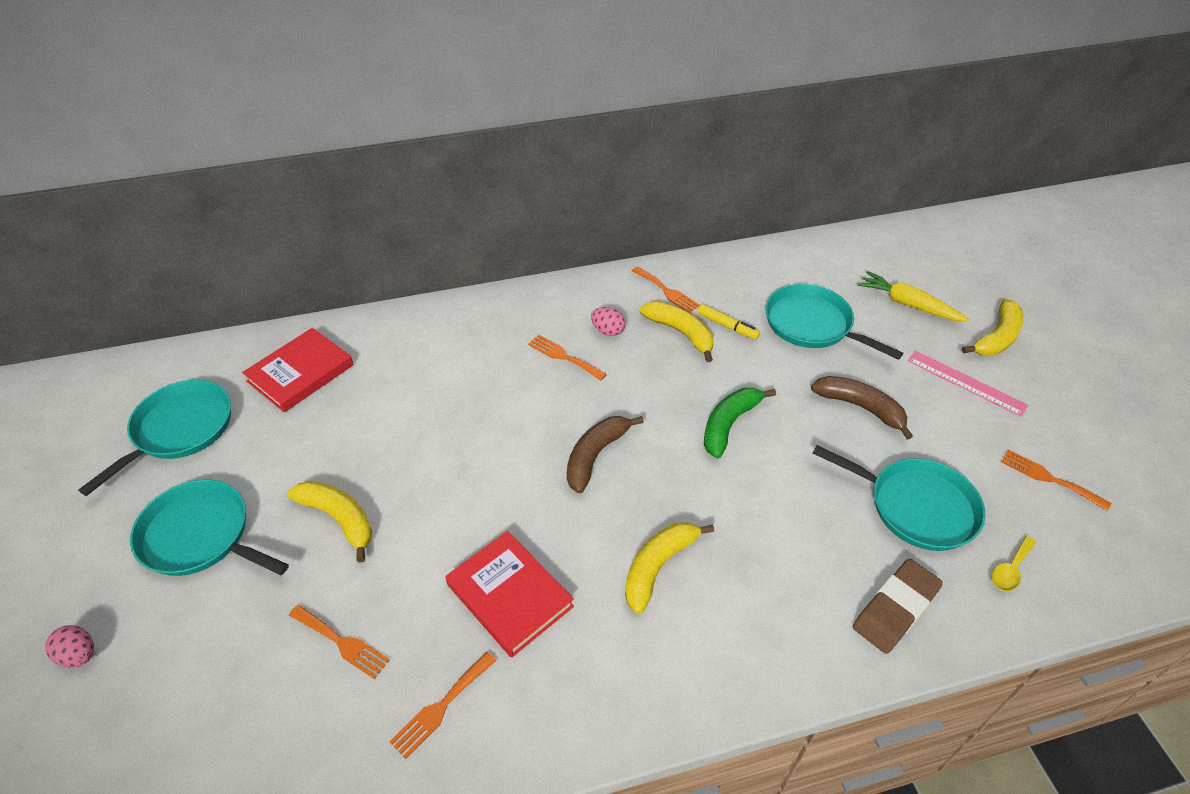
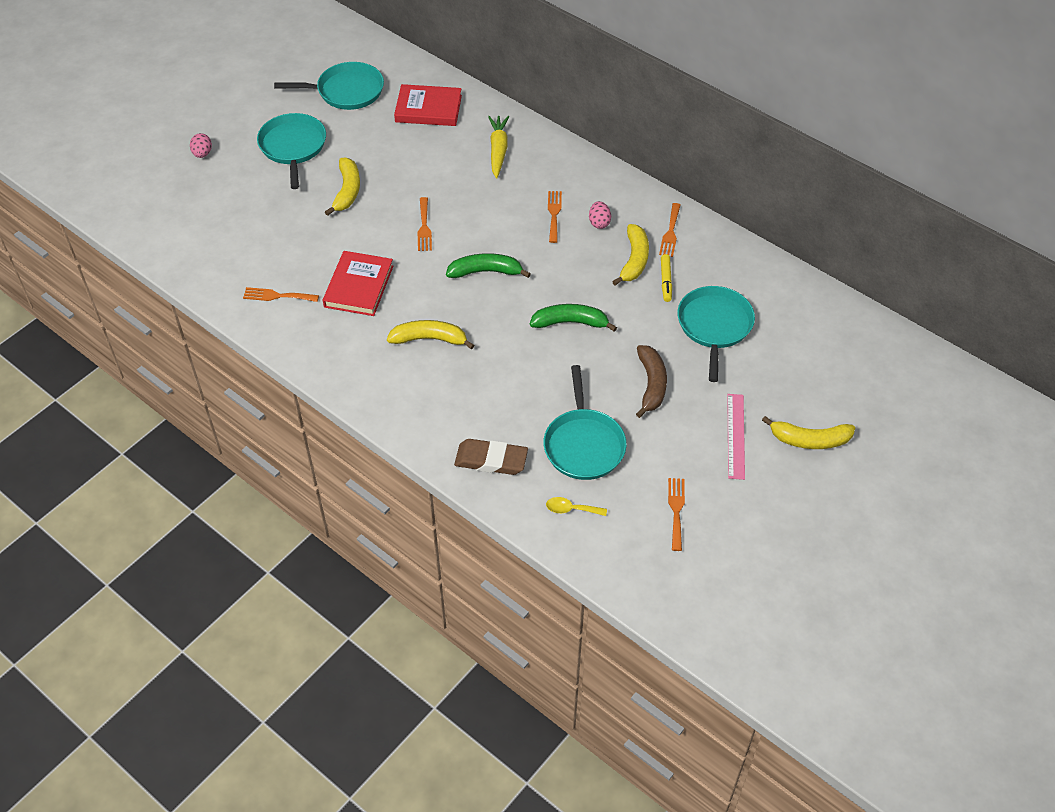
camera: 55 degrees right, 5 degrees up
orange fork [289,605,390,679] -> orange fork moved to [418,197,432,251]
brown banana [567,416,644,494] -> green banana [446,253,531,278]
yellow carrot [857,271,970,322] -> yellow carrot moved to [488,116,509,178]

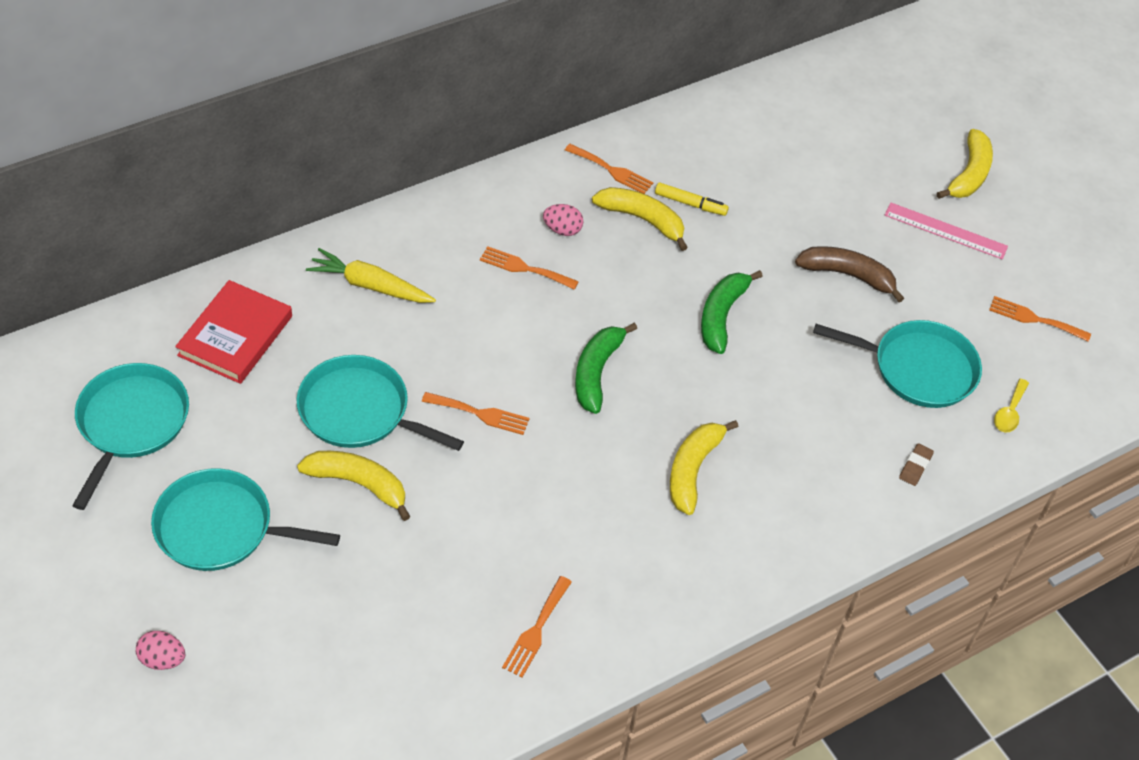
camera: 75 degrees left, 0 degrees up
red book [323,251,393,316] -> none
brown eraser [454,439,528,475] -> brown eraser [899,443,934,486], size x0.48
turquoise pan [677,286,755,382] -> turquoise pan moved to [297,355,464,451]

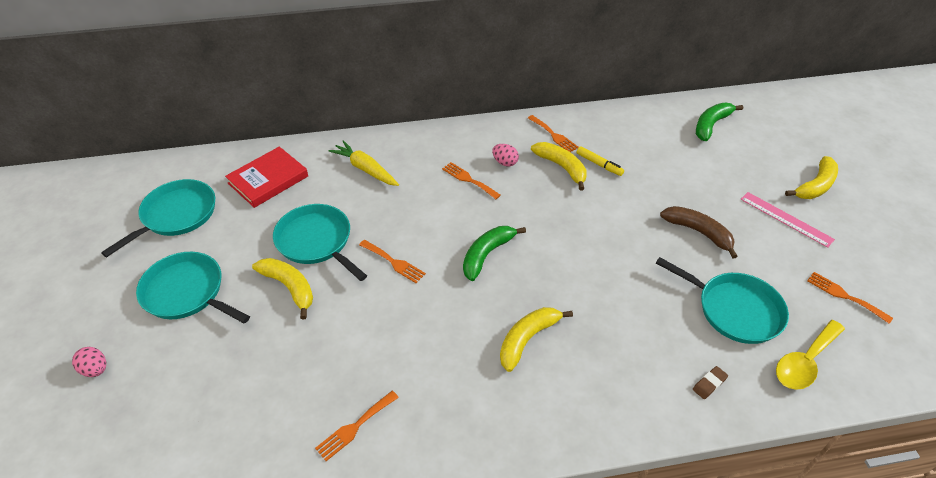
camera: 25 degrees right, 5 degrees down
green banana [701,270,763,354] -> green banana moved to [696,103,743,141]
yellow spoon [994,379,1029,432] -> yellow spoon [776,320,845,390], size x1.76

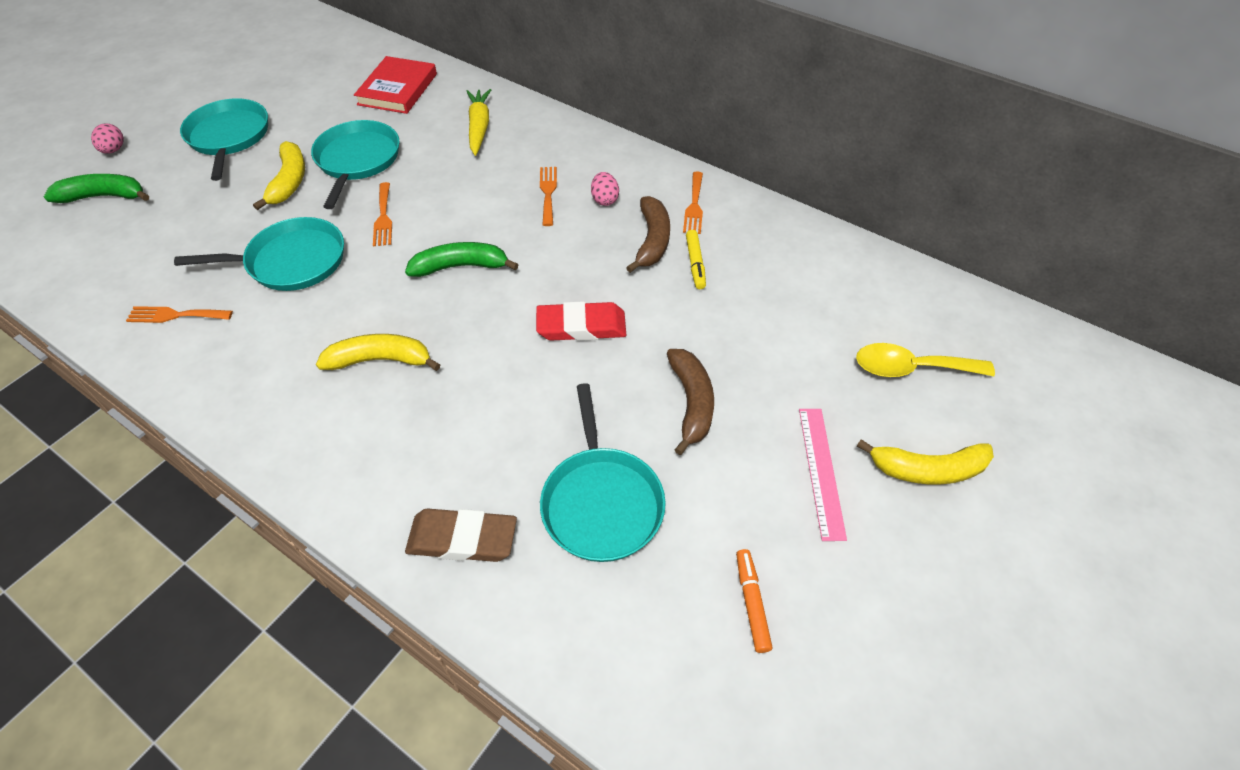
camera: 45 degrees right, 5 degrees up
turquoise pan [101,179,215,257] -> turquoise pan moved to [174,217,344,291]
red book [225,147,308,208] -> red book turned 75 degrees counterclockwise [354,56,437,114]
yellow banana [531,142,587,191] -> brown banana [626,196,670,273]
brown eraser [693,366,728,399] -> brown eraser [405,508,517,562], size x2.06
green banana [696,103,743,141] -> green banana moved to [44,174,149,203]
yellow spoon [776,320,845,390] -> yellow spoon moved to [856,343,995,377]
orange fork [807,272,893,324] -> orange marker [736,549,773,653]
none -> red eraser [536,301,626,341]

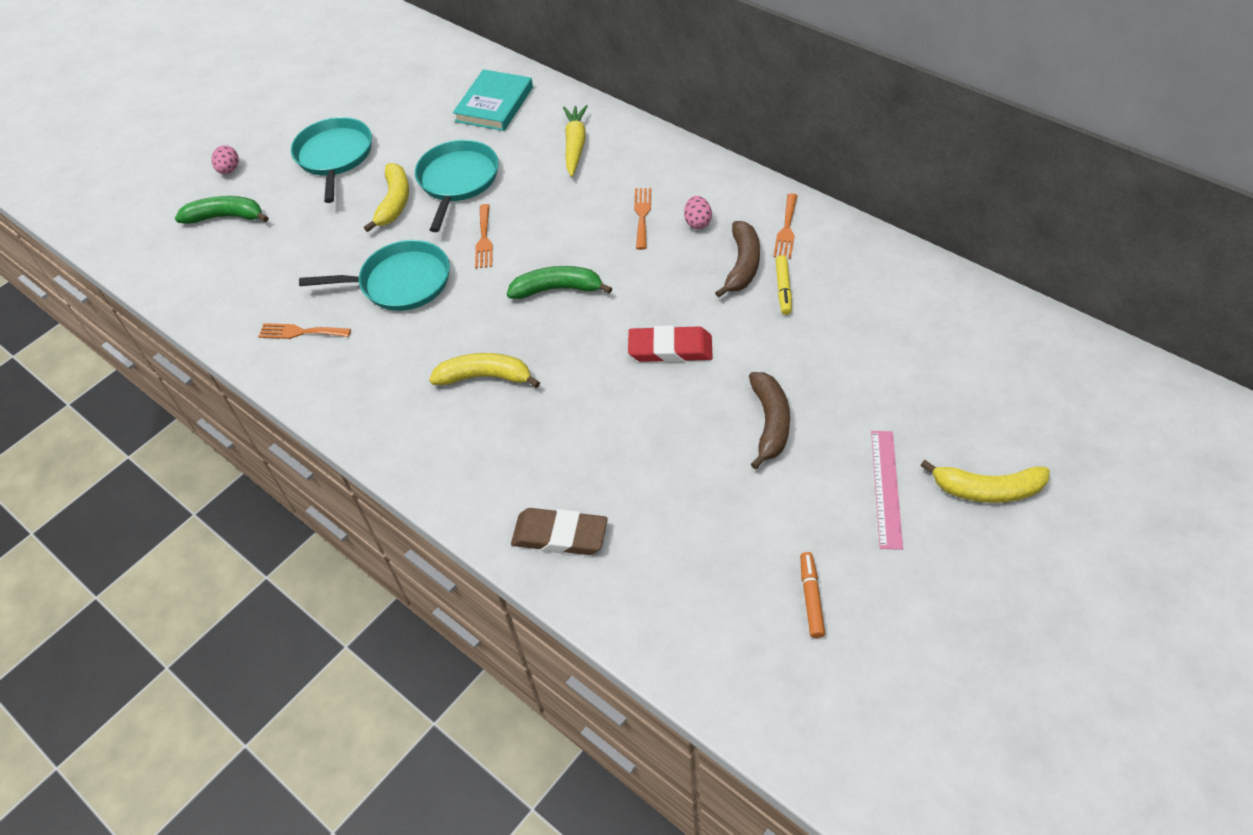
camera: 10 degrees right, 0 degrees up
red book [354,56,437,114] -> turquoise book [453,69,533,131]
turquoise pan [540,383,666,562] -> none
yellow spoon [856,343,995,377] -> none

